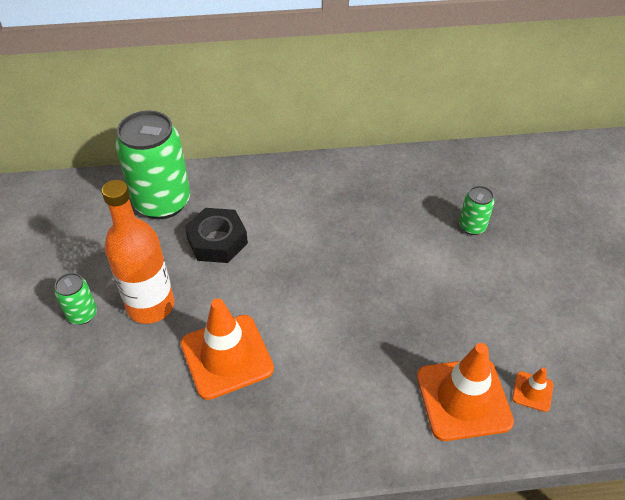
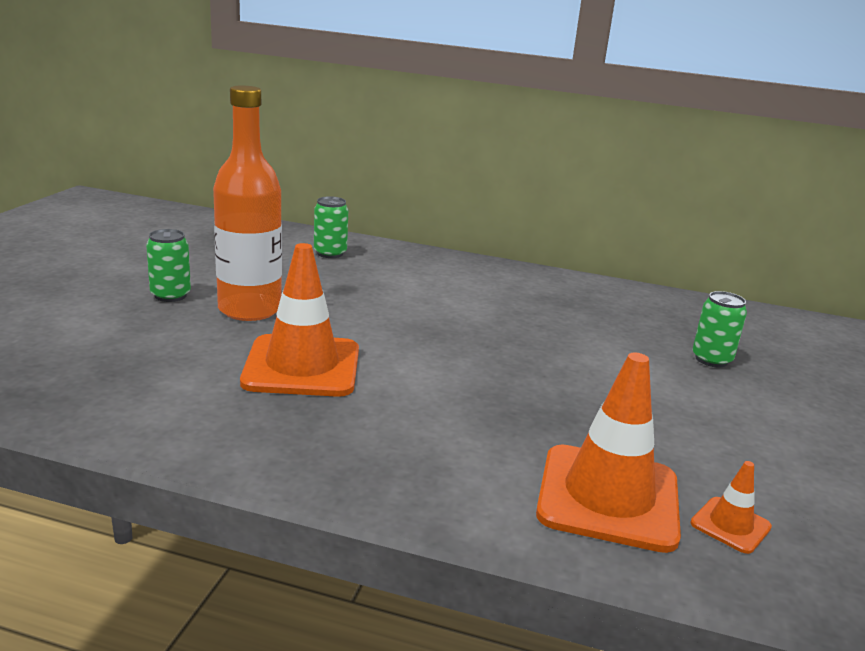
camera: 20 degrees right, 25 degrees down
green can [115,110,190,219] -> green can [314,196,348,258], size x0.47
black nut [185,208,248,263] -> none

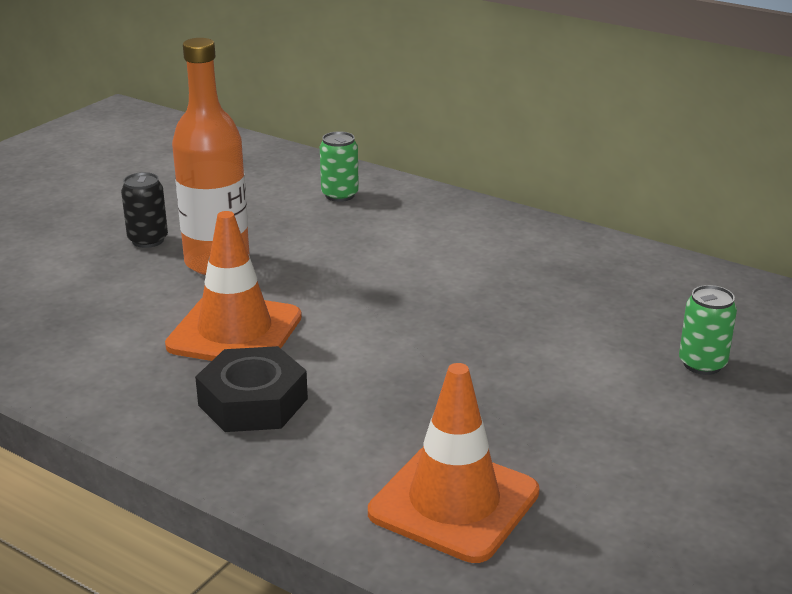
camera: 20 degrees right, 5 degrees up
green can [146,229,191,302] -> black can [121,172,168,248]
orange traffic cone [691,461,772,554] -> none
none -> black nut [195,346,308,432]

